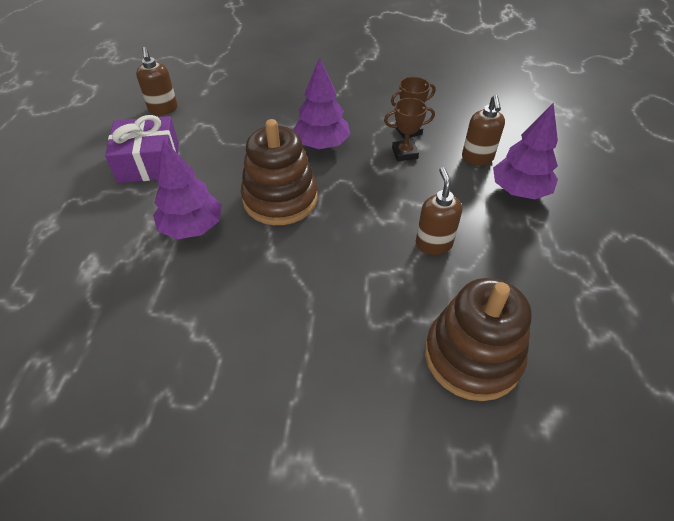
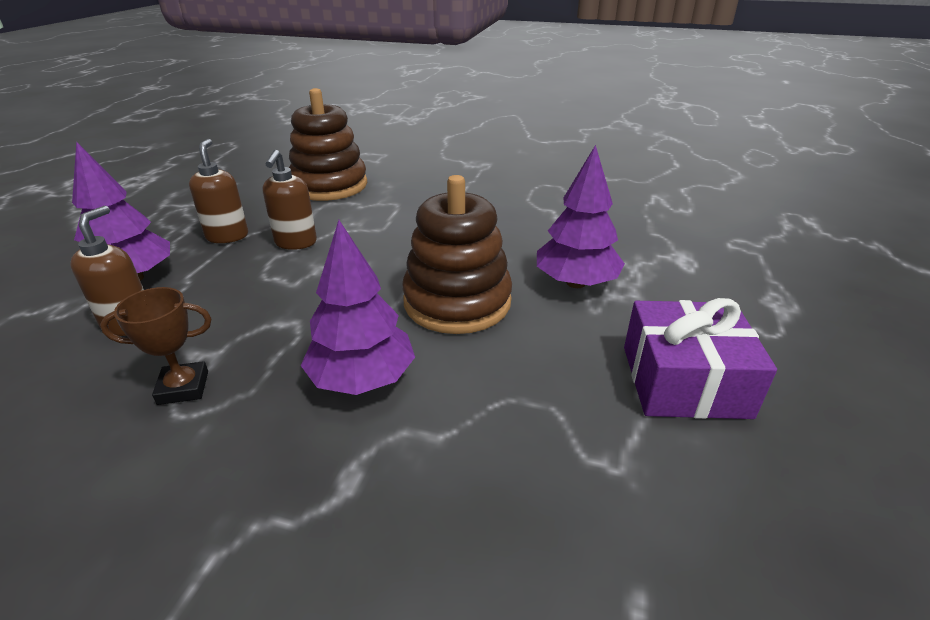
camera: 170 degrees left, 15 degrees down
brown soap dispenser [136,47,178,115] -> brown soap dispenser moved to [189,139,248,243]
brown trophy [384,98,435,161] -> none

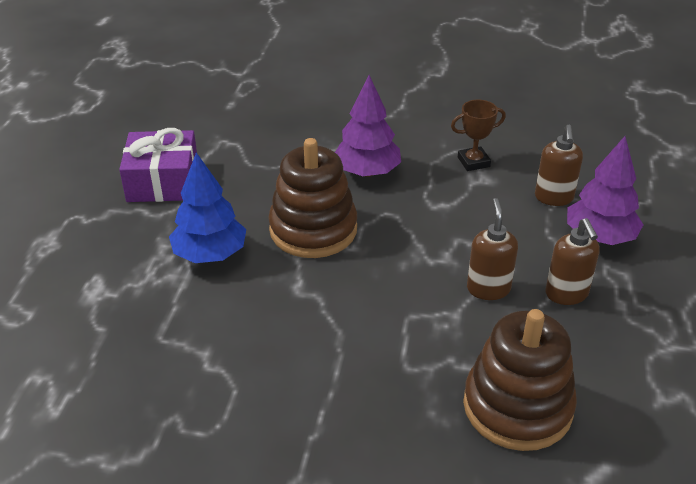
camera: 175 degrees right, 5 degrees up
purple tree [537,145,625,288] -> blue tree [169,153,246,263]

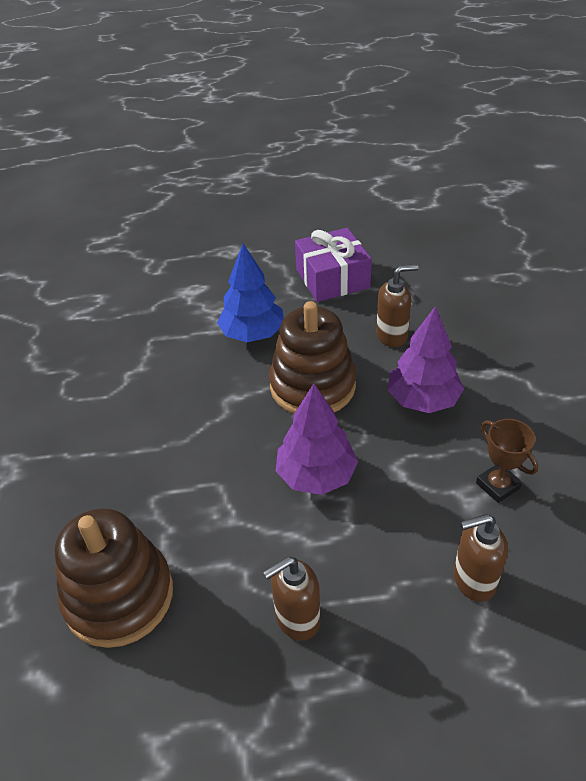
camera: 75 degrees right, 5 degrees up
brown soap dispenser [467,198,518,300] -> brown soap dispenser moved to [376,264,418,347]
purple tree [567,136,644,245] -> purple tree moved to [276,383,358,495]

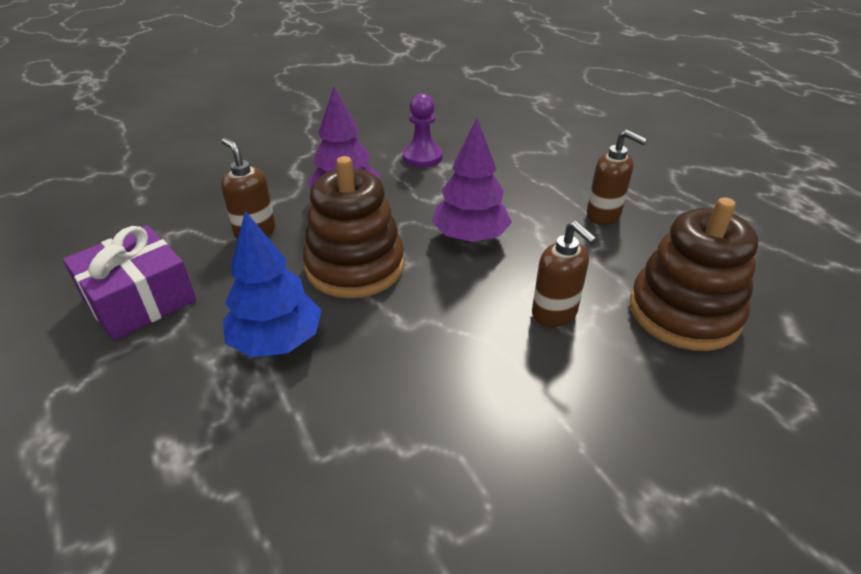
camera: 115 degrees left, 5 degrees down
brown soap dispenser [453,514,508,602] -> brown soap dispenser moved to [532,221,597,327]
brown trophy [476,419,538,503] -> purple pawn [403,93,442,167]

